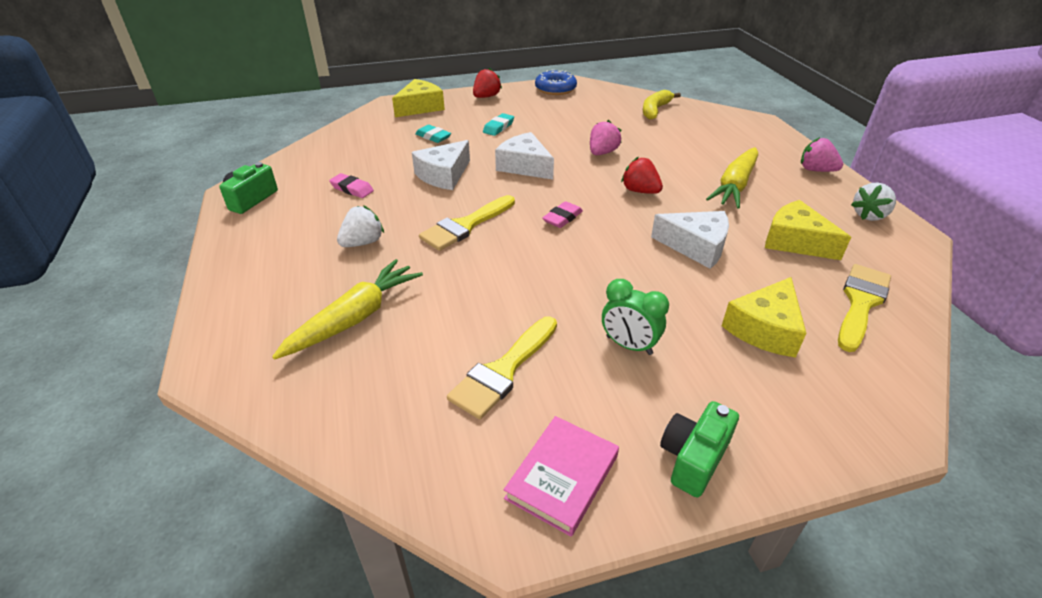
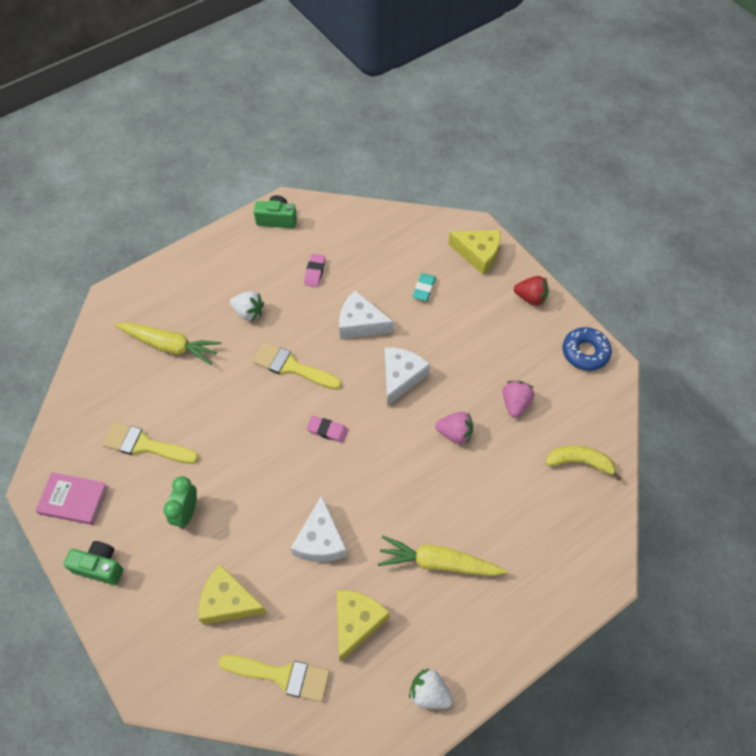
camera: 70 degrees right, 20 degrees up
turquoise eraser [483,113,514,136] -> none
red strawberry [621,157,663,194] -> none
pink strawberry [801,137,843,172] -> pink strawberry moved to [503,381,534,418]

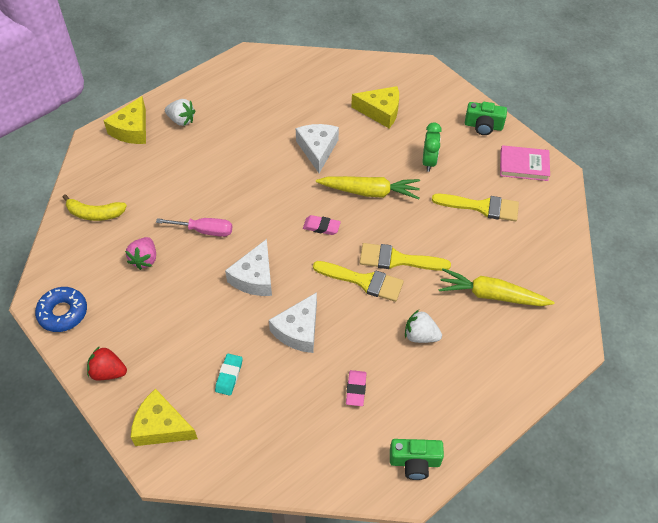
camera: 175 degrees right, 5 degrees down
yellow brush [218,655,330,702] -> yellow brush moved to [360,243,451,271]
yellow cheese [337,590,390,662] -> yellow cheese moved to [103,96,146,144]
white cheese [339,290,393,339] -> white cheese turned 105 degrees clockwise [269,292,317,353]
yellow carrot [378,536,508,576] -> yellow carrot moved to [316,176,420,200]
white strawberry [409,669,453,709] -> white strawberry moved to [165,99,195,126]
pink strawberry [435,412,473,444] -> pink screwdriver [156,218,232,237]

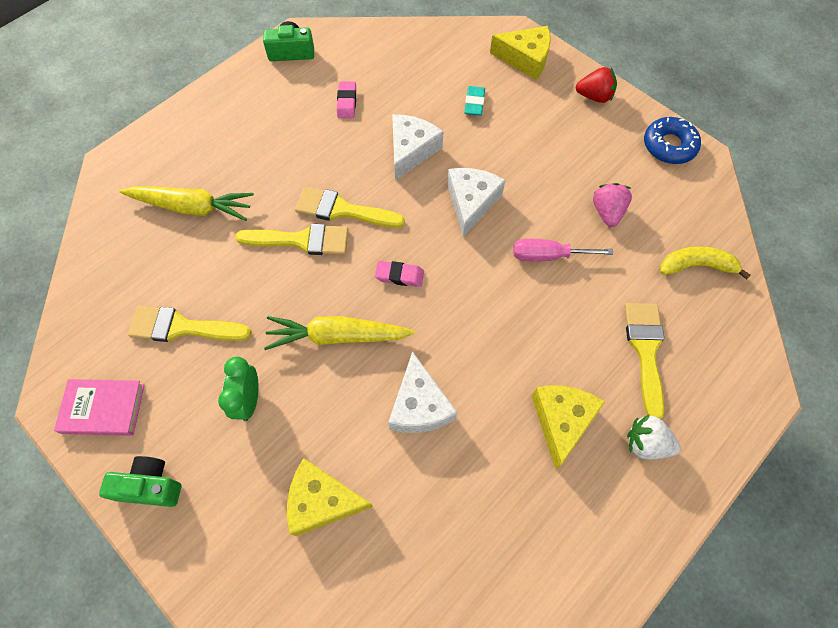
camera: 175 degrees right, 10 degrees up
yellow cheese [103,96,146,144] -> yellow cheese moved to [531,385,605,469]
white strawberry [405,310,442,343] -> none
none -> yellow brush [624,303,664,419]

